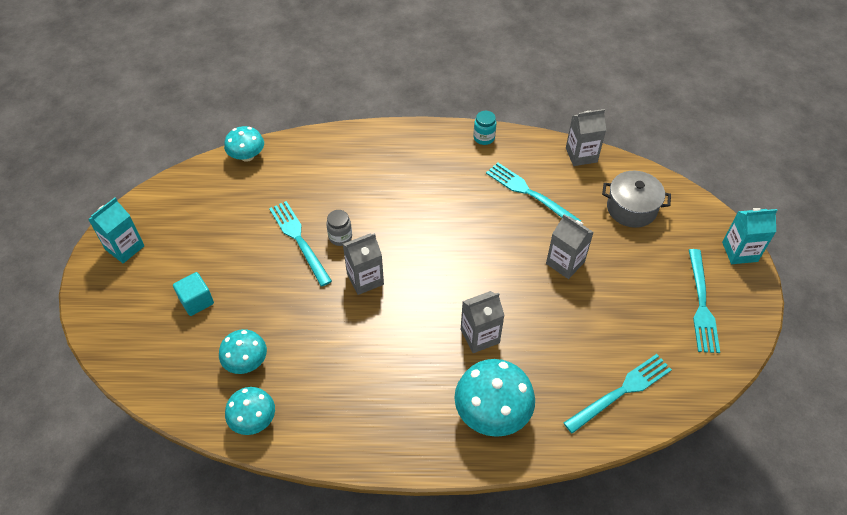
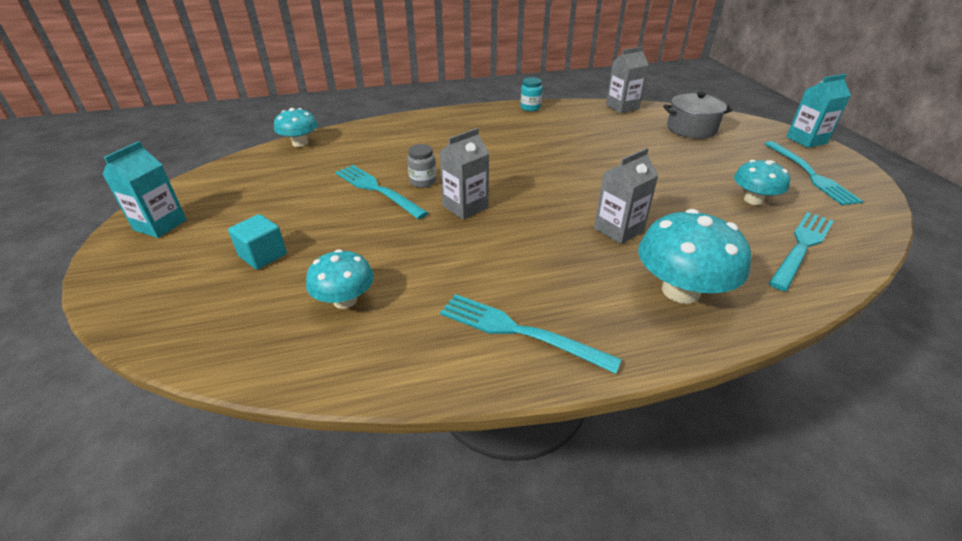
camera: 15 degrees left, 15 degrees down
turquoise mushroom [225,387,275,435] -> turquoise mushroom moved to [734,160,790,205]
turquoise fork [486,162,581,221] -> turquoise fork moved to [440,294,622,374]
grey carton [546,214,593,279] -> none

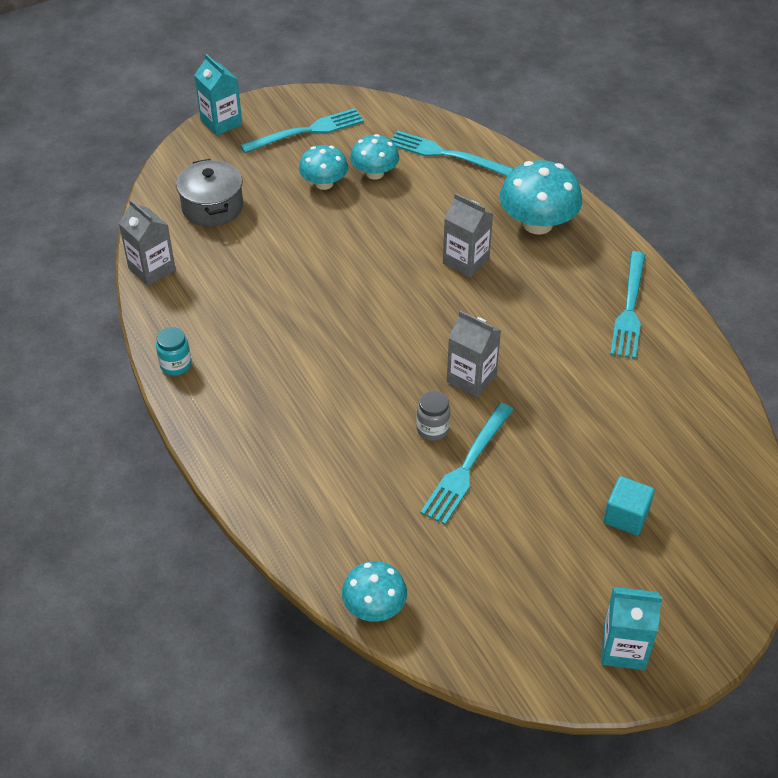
camera: 105 degrees left, 10 degrees up
turquoise mushroom [306,249,374,309] -> turquoise mushroom moved to [299,145,348,190]

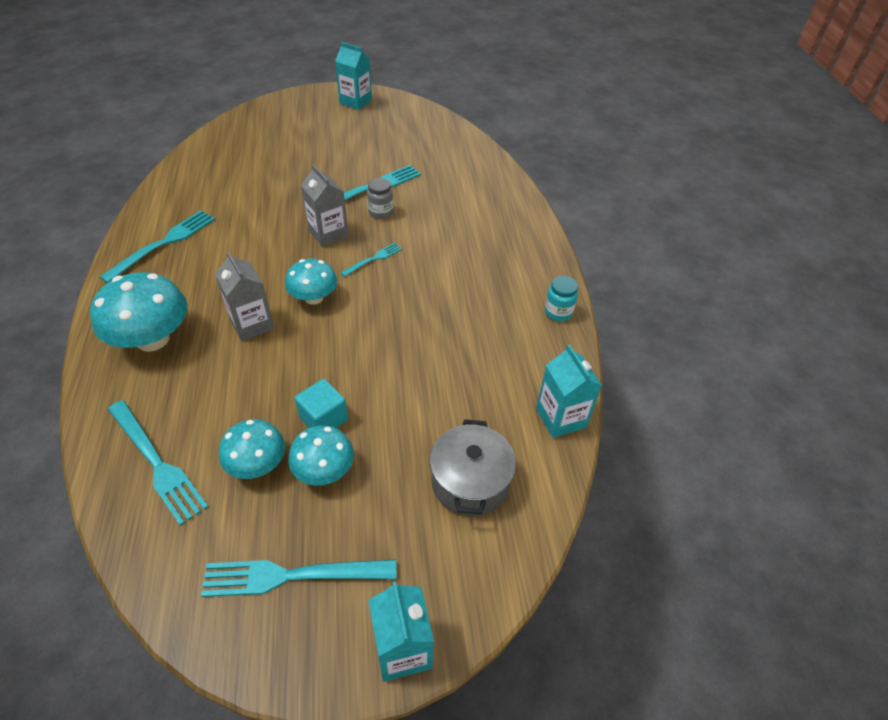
camera: 160 degrees left, 0 degrees up
grey carton [119,199,176,286] -> turquoise carton [536,344,602,438]
turquoise mushroom [342,561,407,622] -> turquoise mushroom moved to [285,259,337,305]
turquoise cube [604,476,655,535] -> turquoise cube moved to [295,379,348,428]
none -> turquoise fork [341,243,402,277]

